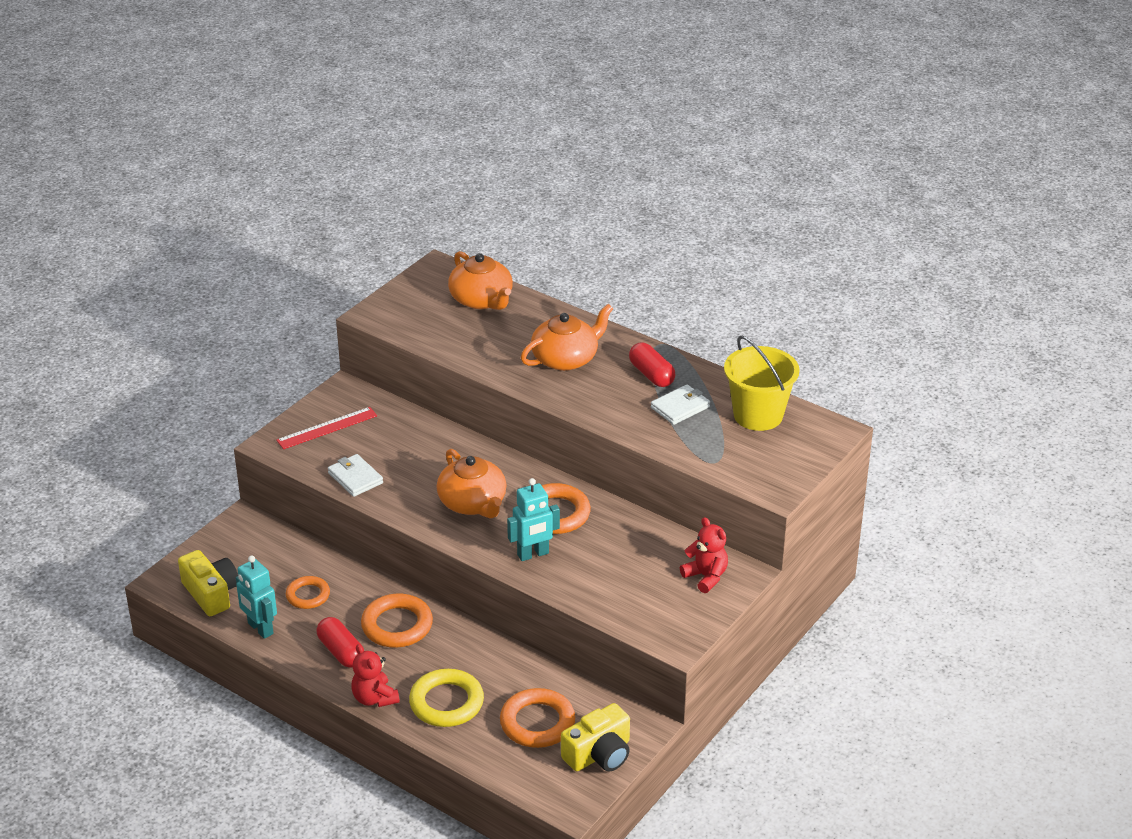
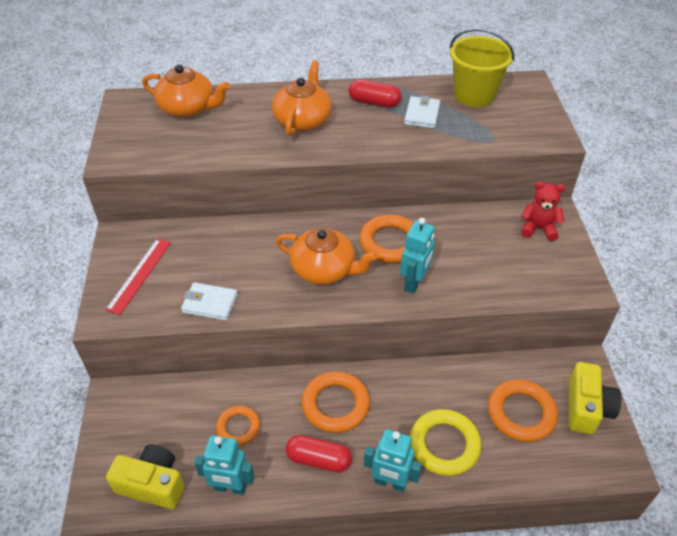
camera: 40 degrees left, 10 degrees up
red teddy bear [351,644,400,707] -> turquoise robot [364,429,422,492]

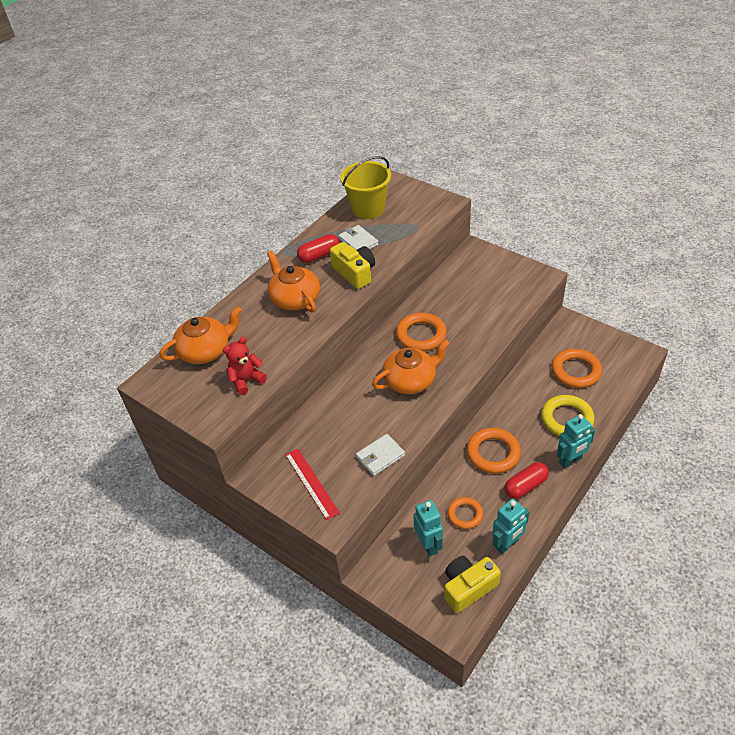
camera: 45 degrees left, 0 degrees up
turquoise robot [400,218,435,294] -> turquoise robot moved to [414,500,443,556]
red teddy bear [521,181,565,241] -> red teddy bear moved to [223,337,267,395]
yellow camera [569,362,621,434] -> yellow camera moved to [330,242,375,289]

